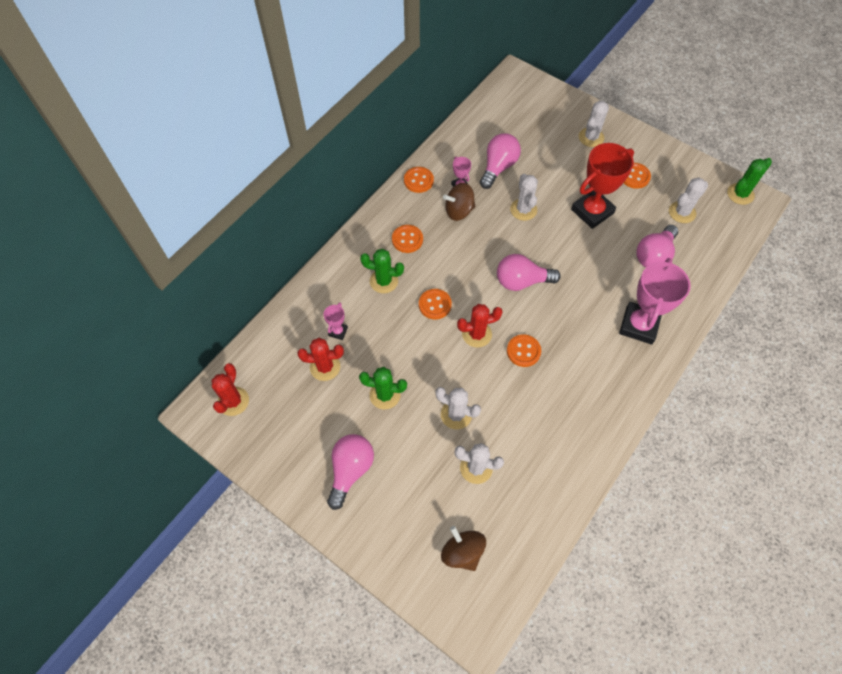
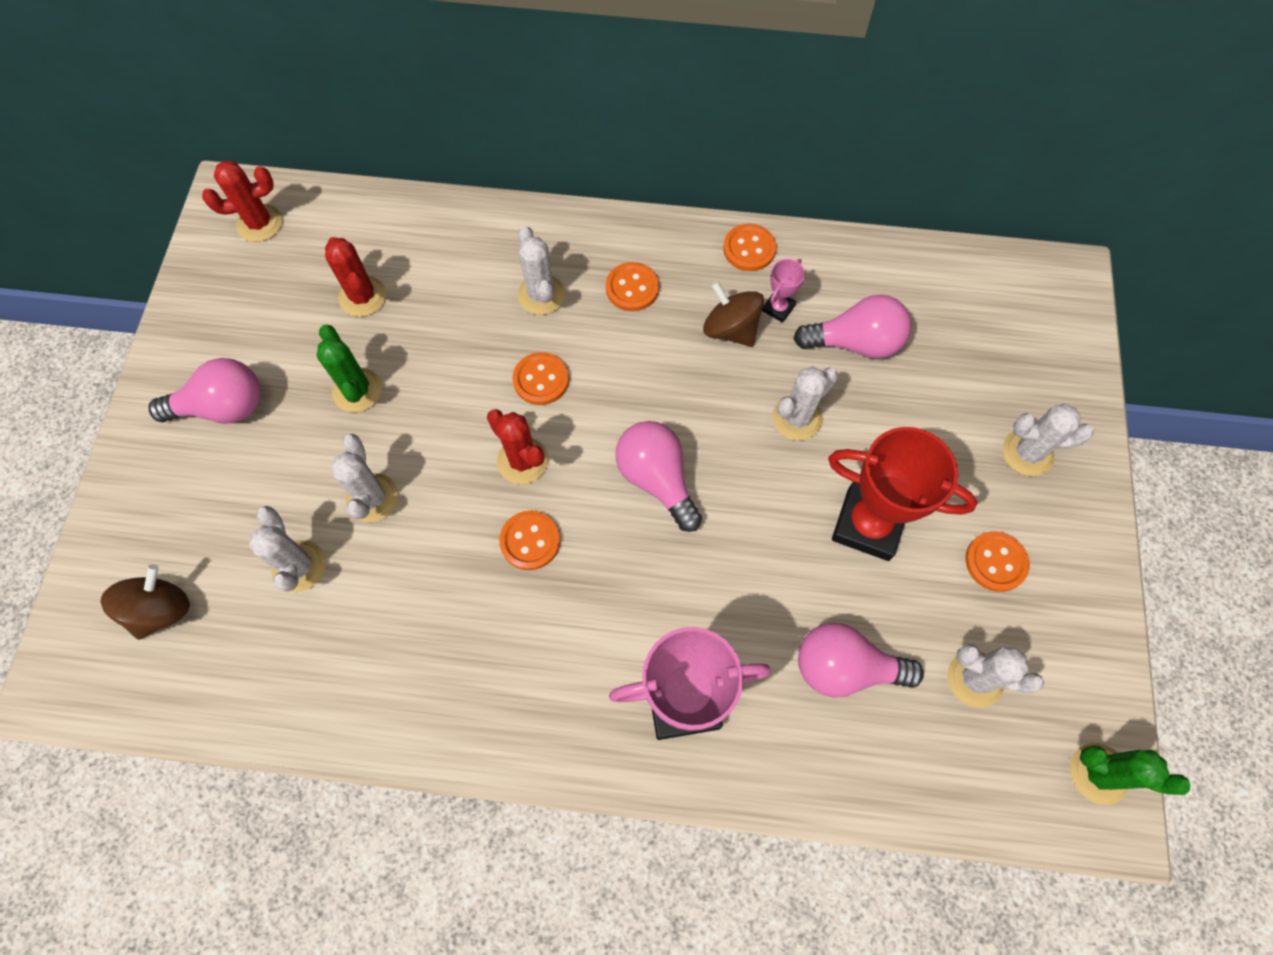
camera: 60 degrees right, 5 degrees up
pink trophy [324,302,348,340] -> none
green cactus [360,249,404,293] -> white cactus [517,226,565,315]

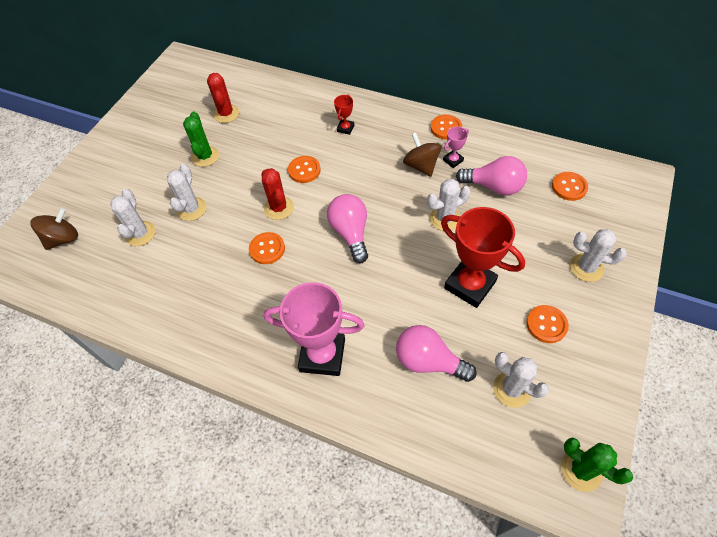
camera: 20 degrees right, 10 degrees down
pink light bulb [149,358,261,423] -> none
red cactus [202,161,282,242] -> none
white cactus [517,226,565,315] -> none
orange button [606,262,659,311] -> orange button moved to [552,172,588,201]
none -> red trophy [334,95,354,135]

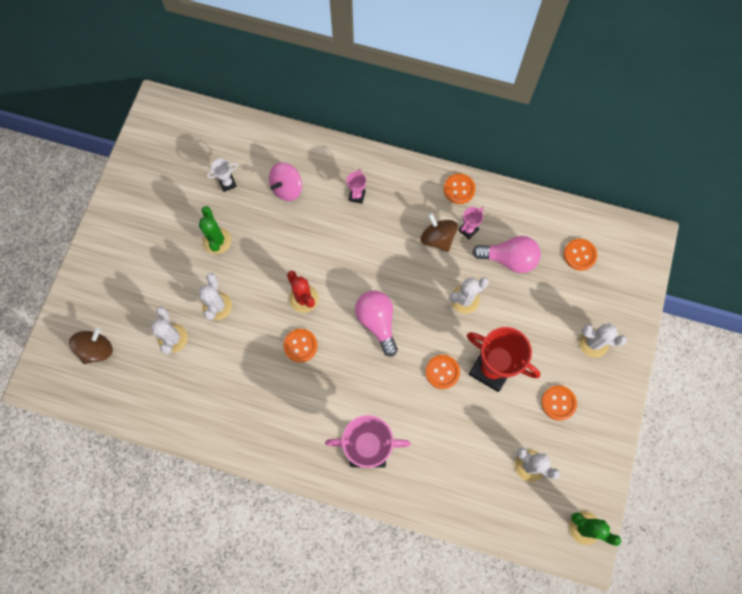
camera: 10 degrees left, 15 degrees up
red cactus [207,73,239,123] -> white trophy [207,159,238,192]
orange button [288,156,321,183] -> orange button moved to [425,355,460,389]
red trophy [334,95,354,135] -> pink trophy [347,169,366,204]
pink light bulb [396,325,477,382] -> none
none -> pink spinning top [269,162,302,201]

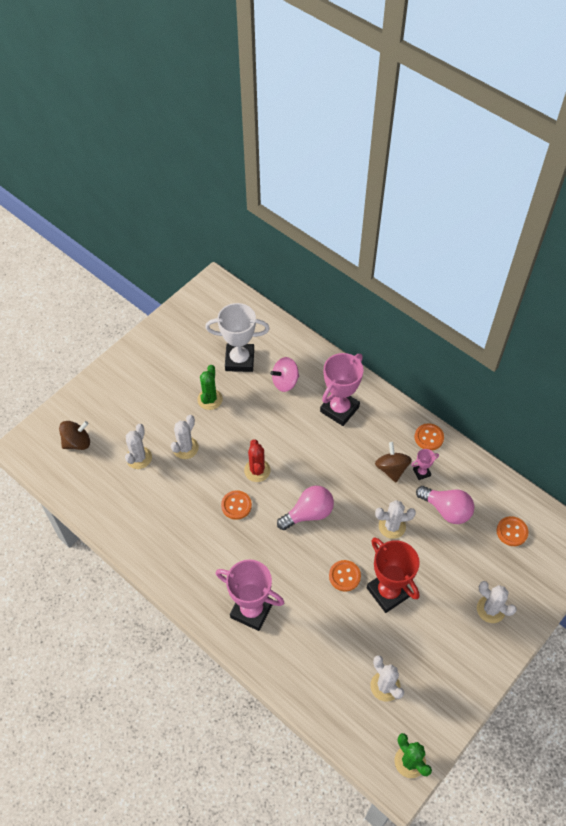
camera: 25 degrees right, 15 degrees down
white trophy [207,159,238,192] -> white trophy [205,303,270,372], size x2.22
pink trophy [347,169,366,204] -> pink trophy [320,353,363,426], size x2.22
pink light bulb [355,290,398,357] -> pink light bulb turned 60 degrees clockwise [277,486,334,530]
orange button [541,385,577,421] -> none

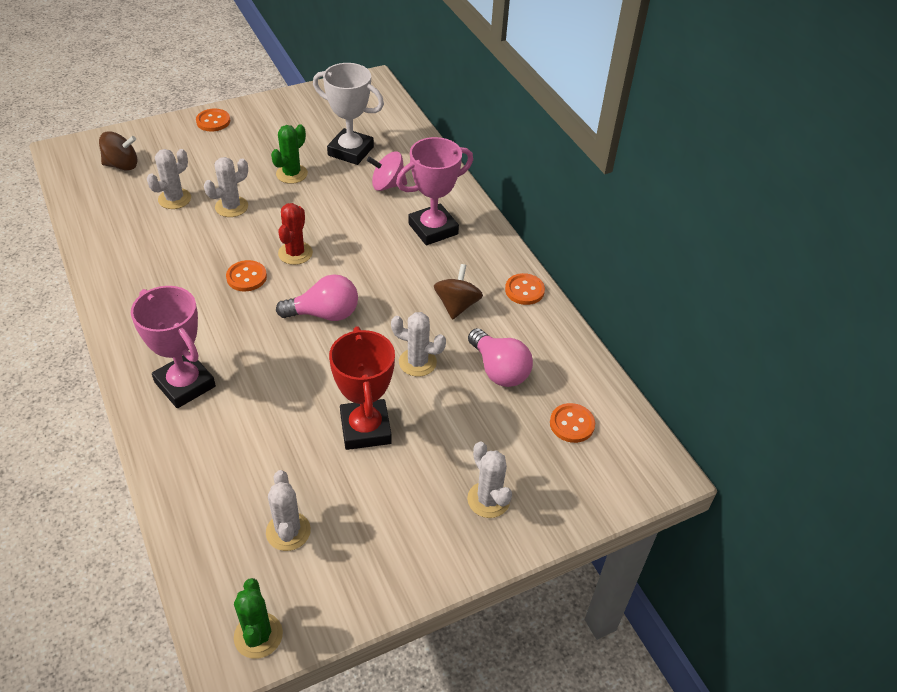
camera: 20 degrees right, 10 degrees down
orange button [329,560,361,592] -> orange button moved to [196,108,230,132]
pink trophy [411,449,439,480] -> none

